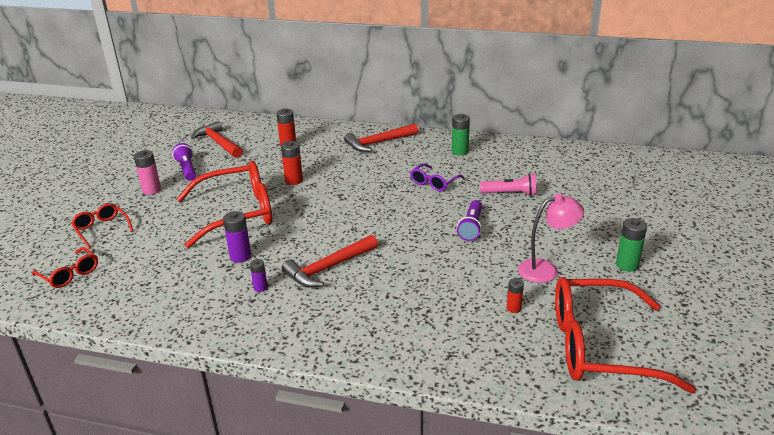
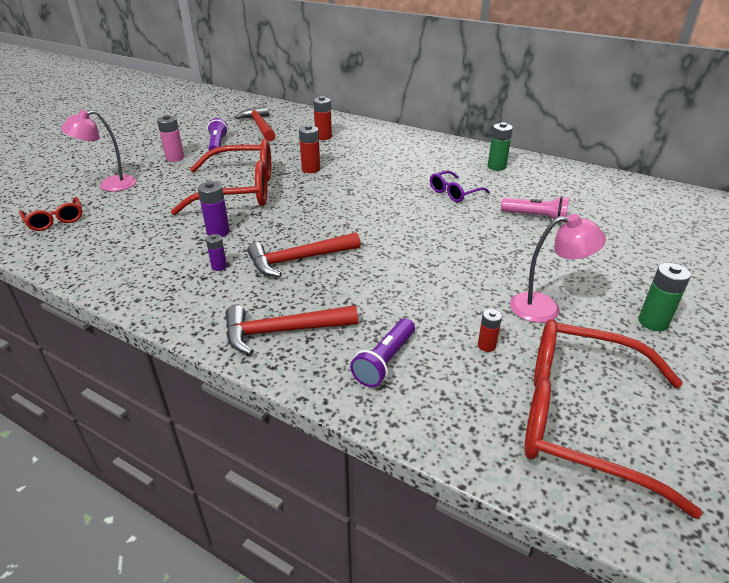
camera: 15 degrees right, 5 degrees up
red glasses [71,203,133,248] -> pink lamp [61,110,136,192]
red hammer [344,124,418,152] -> red hammer moved to [226,305,358,355]
purple flashlight [457,200,482,241] -> purple flashlight moved to [350,318,415,387]

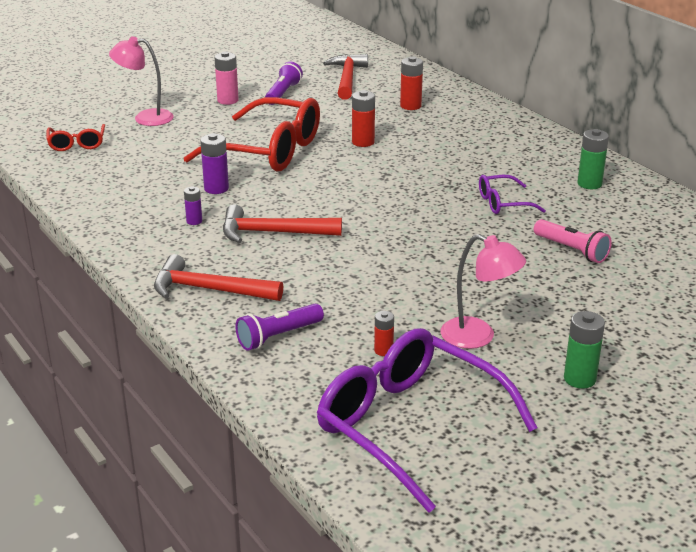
camera: 25 degrees right, 5 degrees down
red glasses [524,319,702,519] -> purple glasses [317,328,538,513]

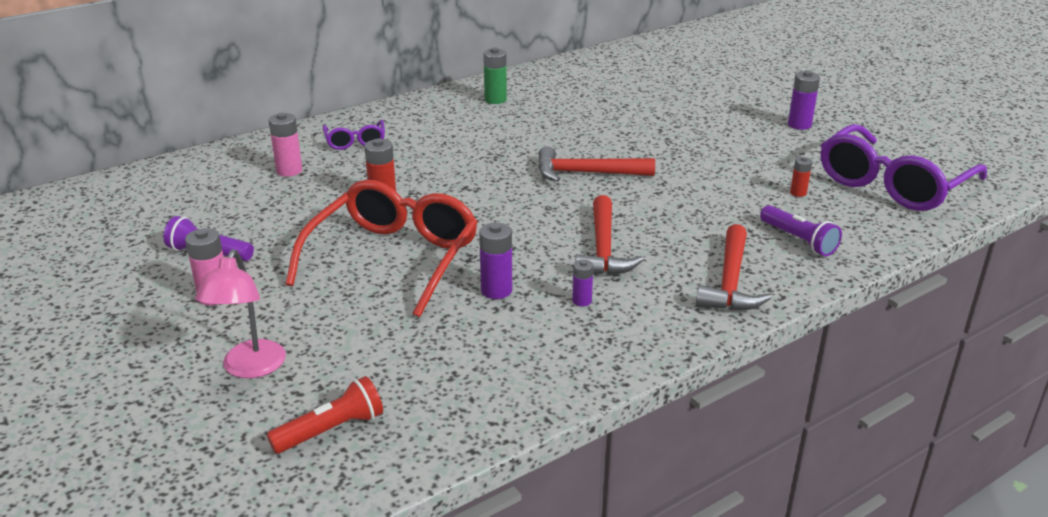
camera: 90 degrees left, 0 degrees up
red glasses [46,124,105,151] -> red flashlight [267,376,383,454]
red hammer [323,54,368,100] -> red hammer moved to [538,146,655,182]
red battery [400,56,423,110] -> pink battery [269,113,302,177]
pink lamp [440,234,526,349] -> none
purple glasses [479,175,546,214] -> purple glasses moved to [323,120,385,150]
pink flashlight [534,219,612,263] -> none
green battery [564,311,605,389] -> purple battery [788,70,820,130]

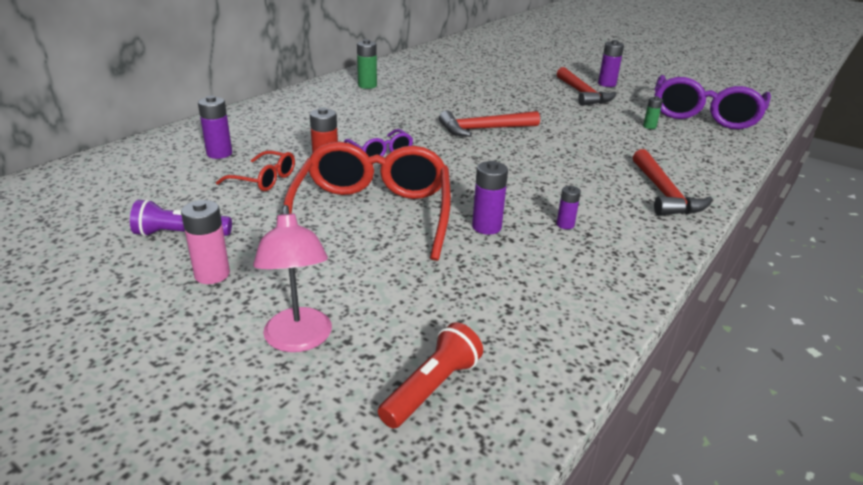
camera: 20 degrees left, 0 degrees up
pink battery [269,113,302,177] -> purple battery [198,95,232,159]
purple glasses [323,120,385,150] -> purple glasses moved to [344,129,413,157]
red hammer [575,195,644,275] -> red hammer moved to [557,67,616,106]
purple flashlight [760,205,842,256] -> none
red battery [790,157,812,197] -> green battery [643,96,663,129]
none -> red glasses [216,150,295,191]

